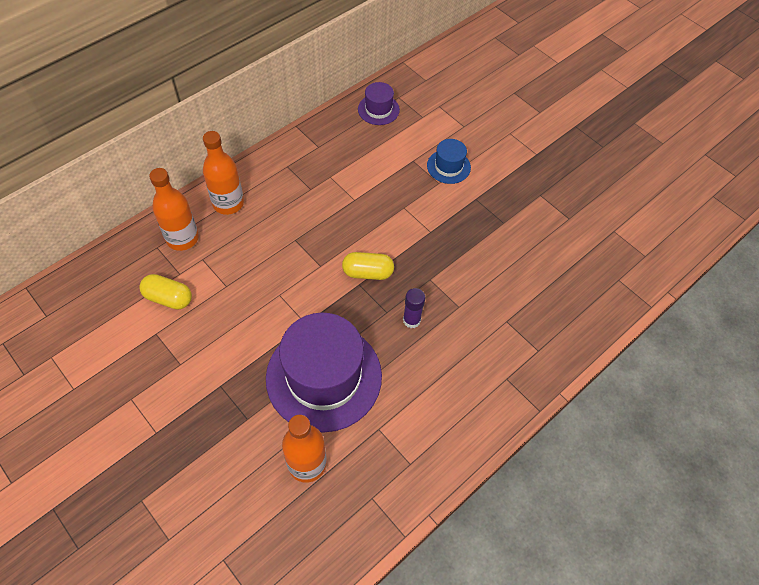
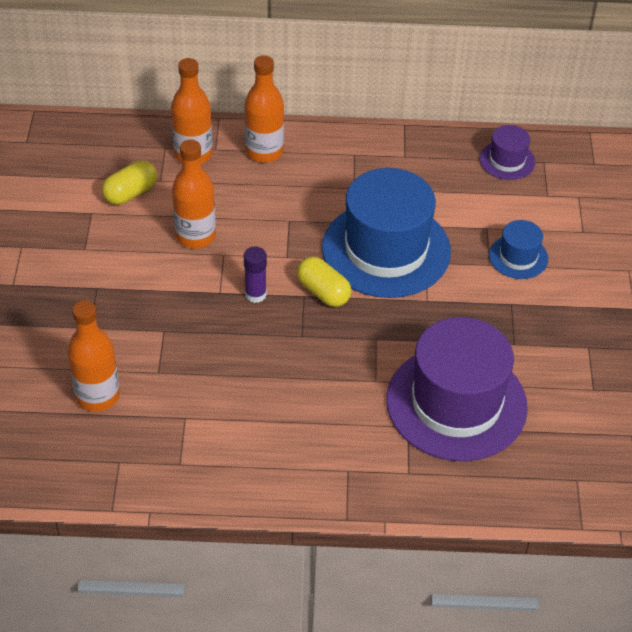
camera: 45 degrees right, 10 degrees down
yellow capsule [139,274,192,309] -> yellow capsule turned 75 degrees clockwise [102,160,157,205]
purple hat [266,313,382,433] -> purple hat moved to [386,317,528,461]
purple glue stick [403,288,425,328] -> purple glue stick moved to [244,247,267,303]
none -> orange bottle [172,140,216,248]
none -> blue hat [322,168,451,298]

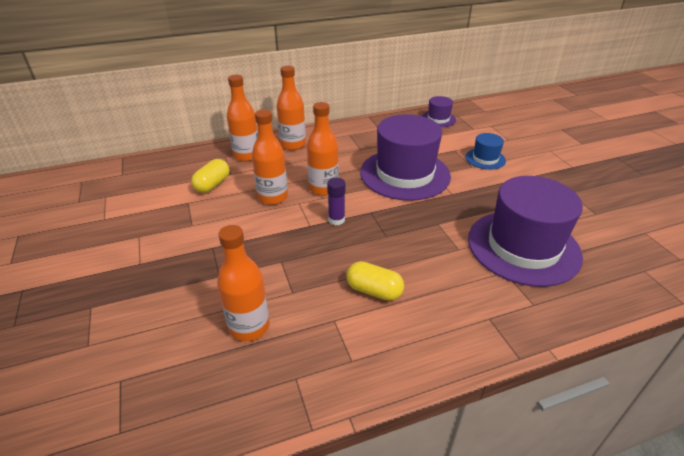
camera: 20 degrees left, 10 degrees down
yellow capsule [297,257,351,307] -> yellow capsule moved to [347,261,404,301]
blue hat [322,168,451,298] -> purple hat [360,114,451,201]
none -> orange bottle [307,102,339,196]

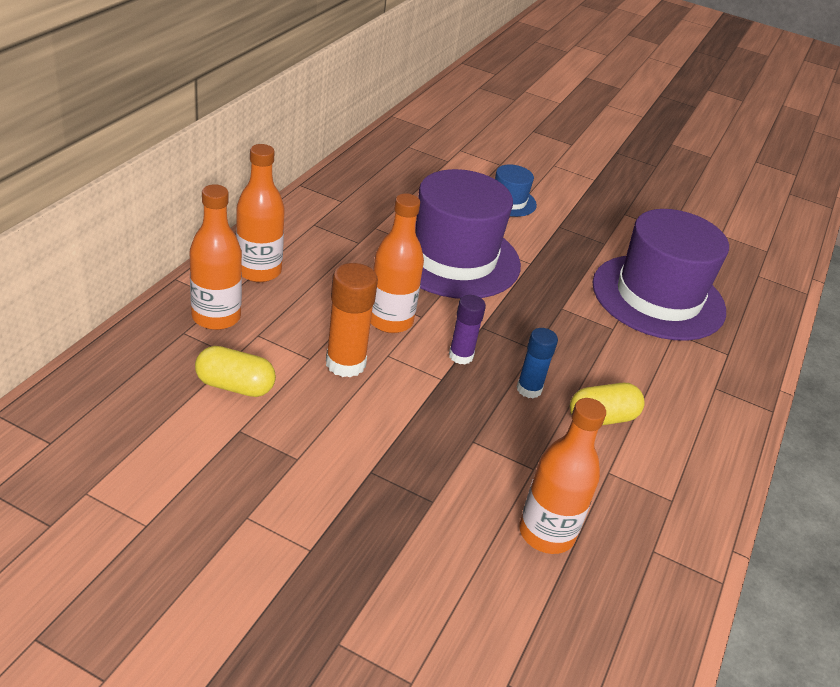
camera: 50 degrees left, 0 degrees up
yellow capsule [191,159,230,193] -> yellow capsule turned 60 degrees counterclockwise [195,346,276,397]
orange bottle [252,109,288,205] -> orange glue stick [326,263,378,378]
purple hat [422,96,456,127] -> none
none -> blue glue stick [517,328,558,398]

